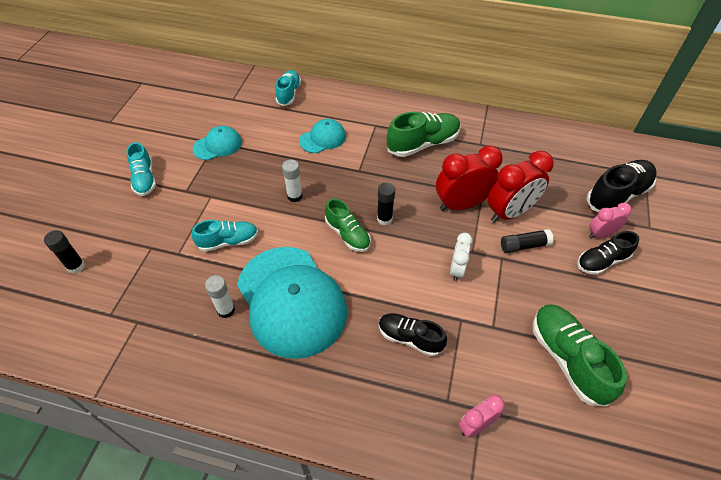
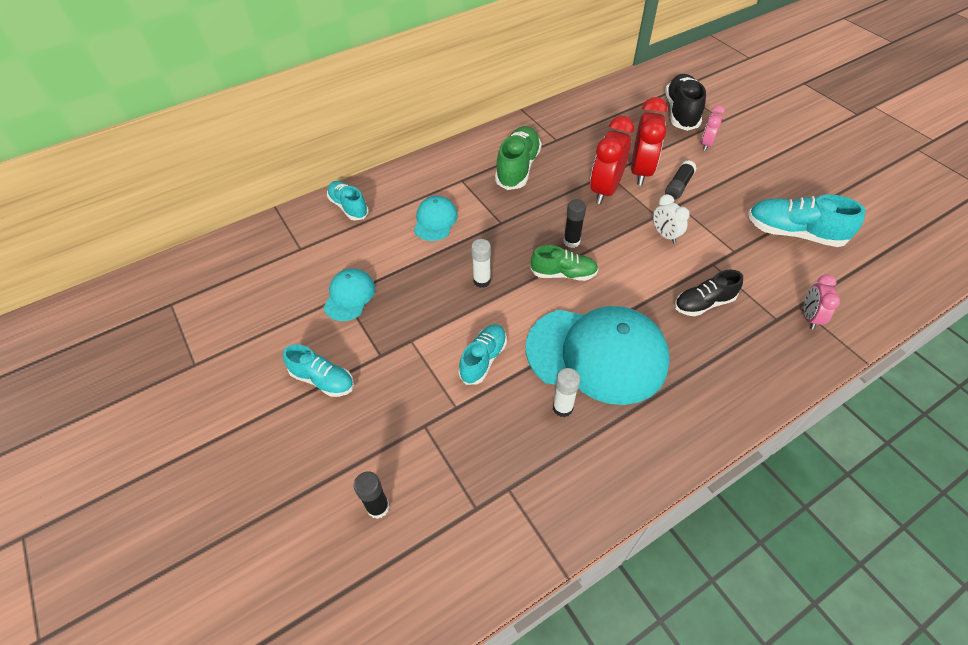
camera: 45 degrees left, 0 degrees up
green shoe [533,304,627,406] -> turquoise shoe [748,195,866,247]
black shoe [577,231,639,275] -> none

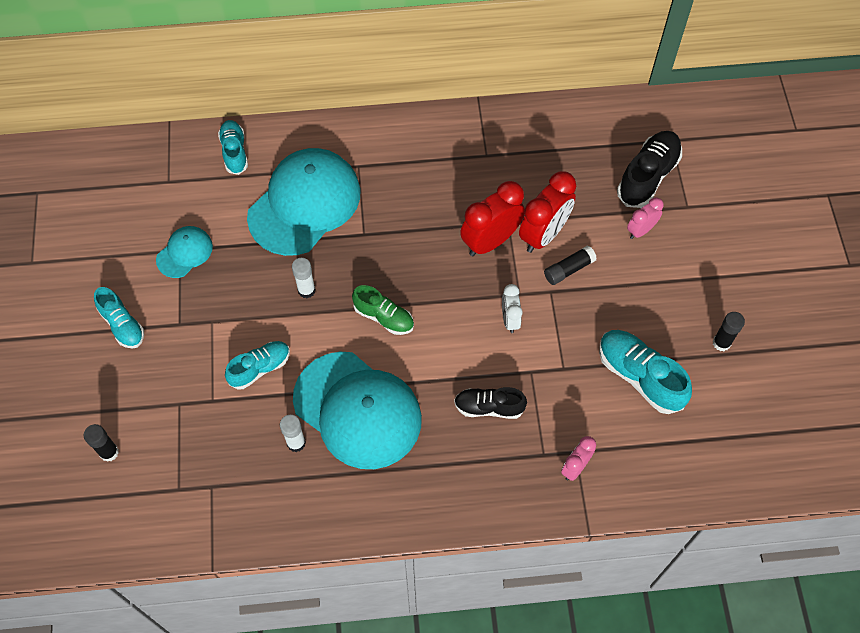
camera: 25 degrees right, 10 degrees up
turquoise cap [414,196,458,241] -> turquoise cap [247,148,360,256], size x2.11
green shoe [495,126,542,190] -> none
black glue stick [563,199,586,248] -> black glue stick moved to [713,312,745,351]

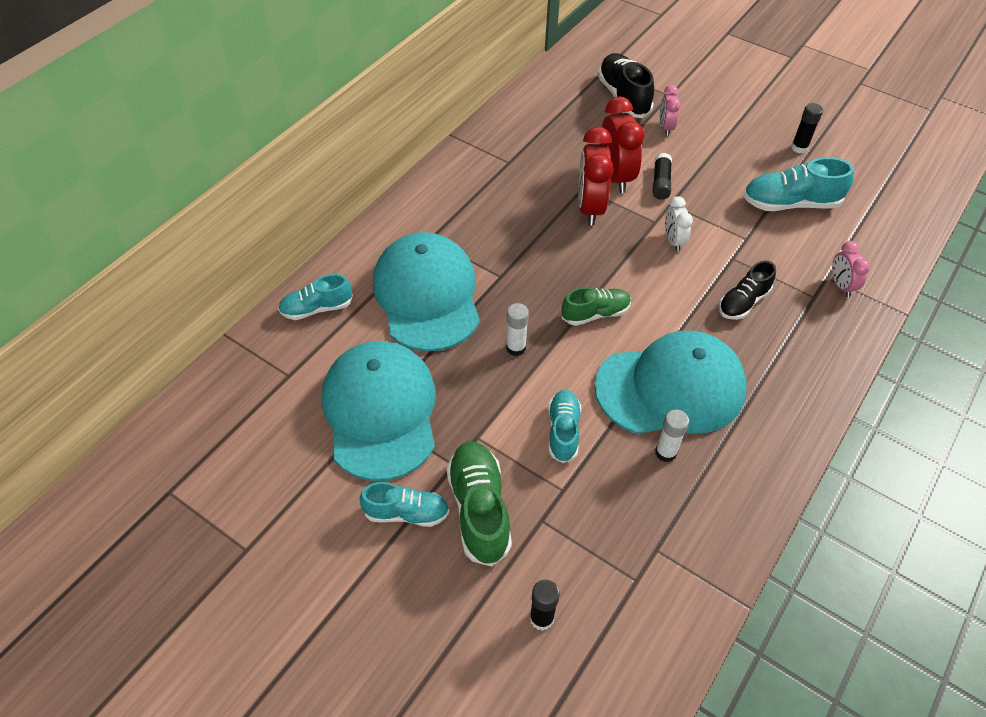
camera: 50 degrees left, 10 degrees down
turquoise cap [156,226,213,278] -> turquoise cap [322,341,436,481], size x2.11
turquoise shoe [218,120,248,175] -> turquoise shoe turned 45 degrees counterclockwise [278,274,353,320]
white clock [502,284,523,333] -> white clock turned 45 degrees clockwise [665,196,693,251]
none -> green shoe [446,441,512,567]

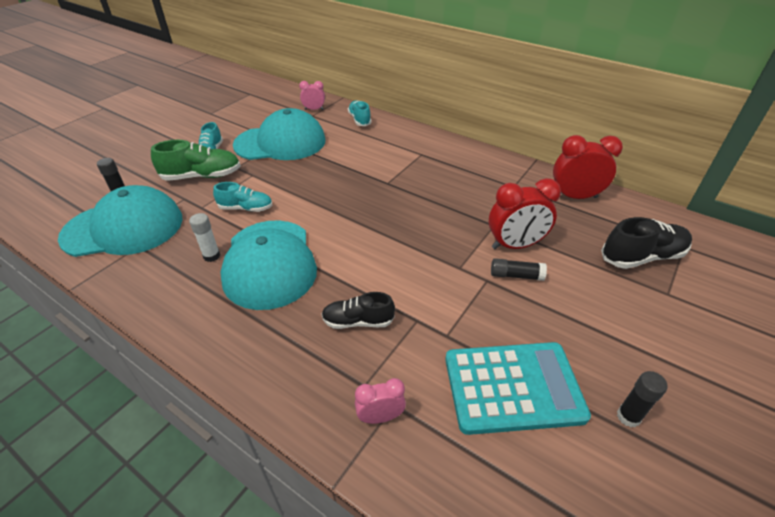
camera: 90 degrees right, 10 degrees down
turquoise cap [373,232,480,351] -> turquoise cap moved to [58,185,183,257]
white glue stick [506,303,529,356] -> none
green shoe [562,287,631,326] -> none
red clock [578,127,614,226] -> red clock moved to [553,135,623,199]
pink clock [660,85,681,136] -> pink clock moved to [299,81,325,110]
white clock [665,196,693,251] -> none
black shoe [719,261,776,320] -> black shoe turned 45 degrees counterclockwise [321,292,395,329]
turquoise shoe [743,157,854,211] -> turquoise calculator [445,342,591,435]

